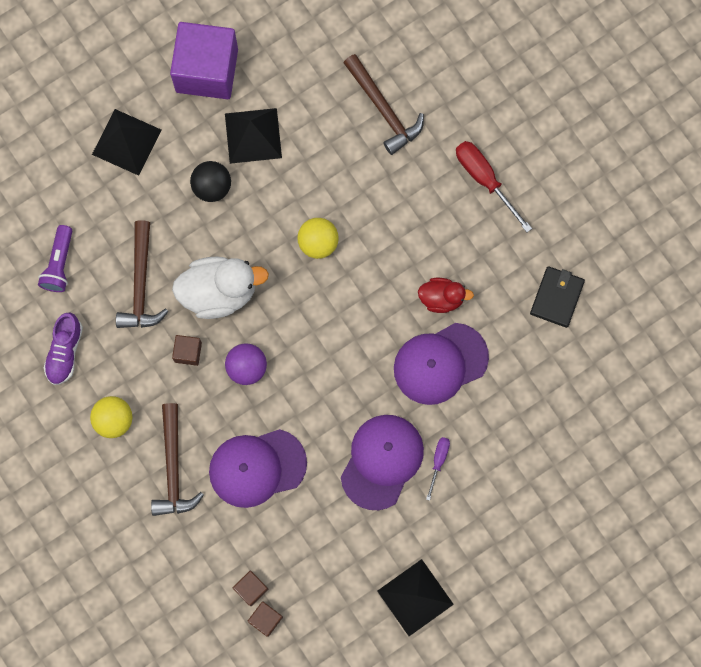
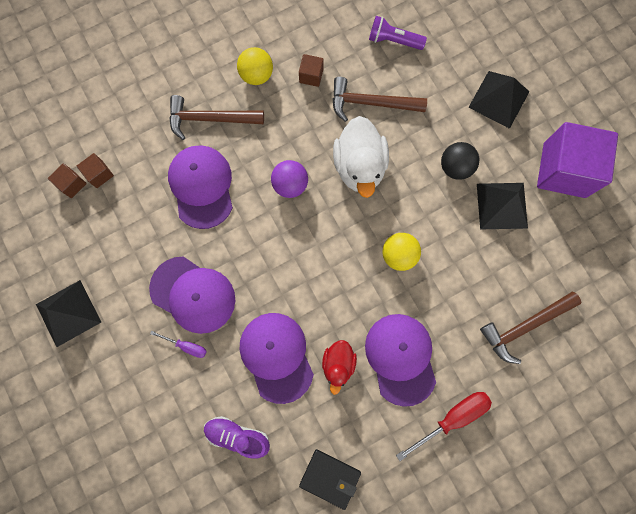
camera: 95 degrees right, 0 degrees up
purple shoe [44,313,83,385] -> purple shoe moved to [204,416,270,459]
brown cube [172,335,202,366] -> brown cube moved to [299,54,324,87]
none -> purple cap [365,314,436,407]

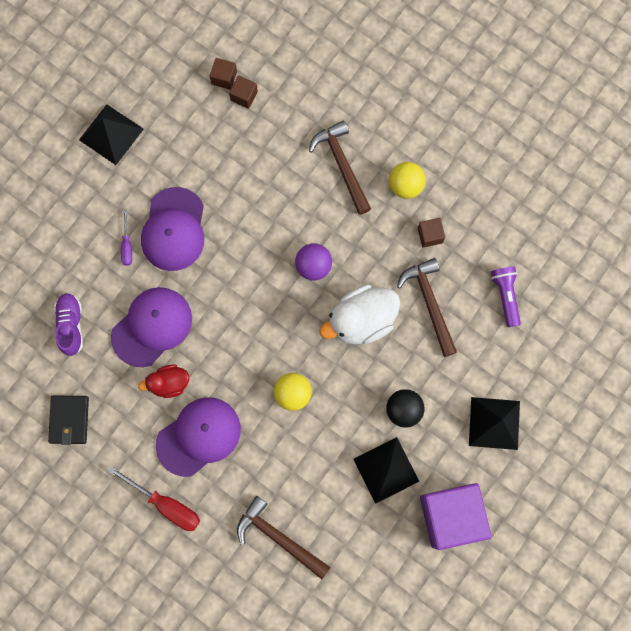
camera: 65 degrees right, 0 degrees up
purple cap [168,145,233,229] -> none

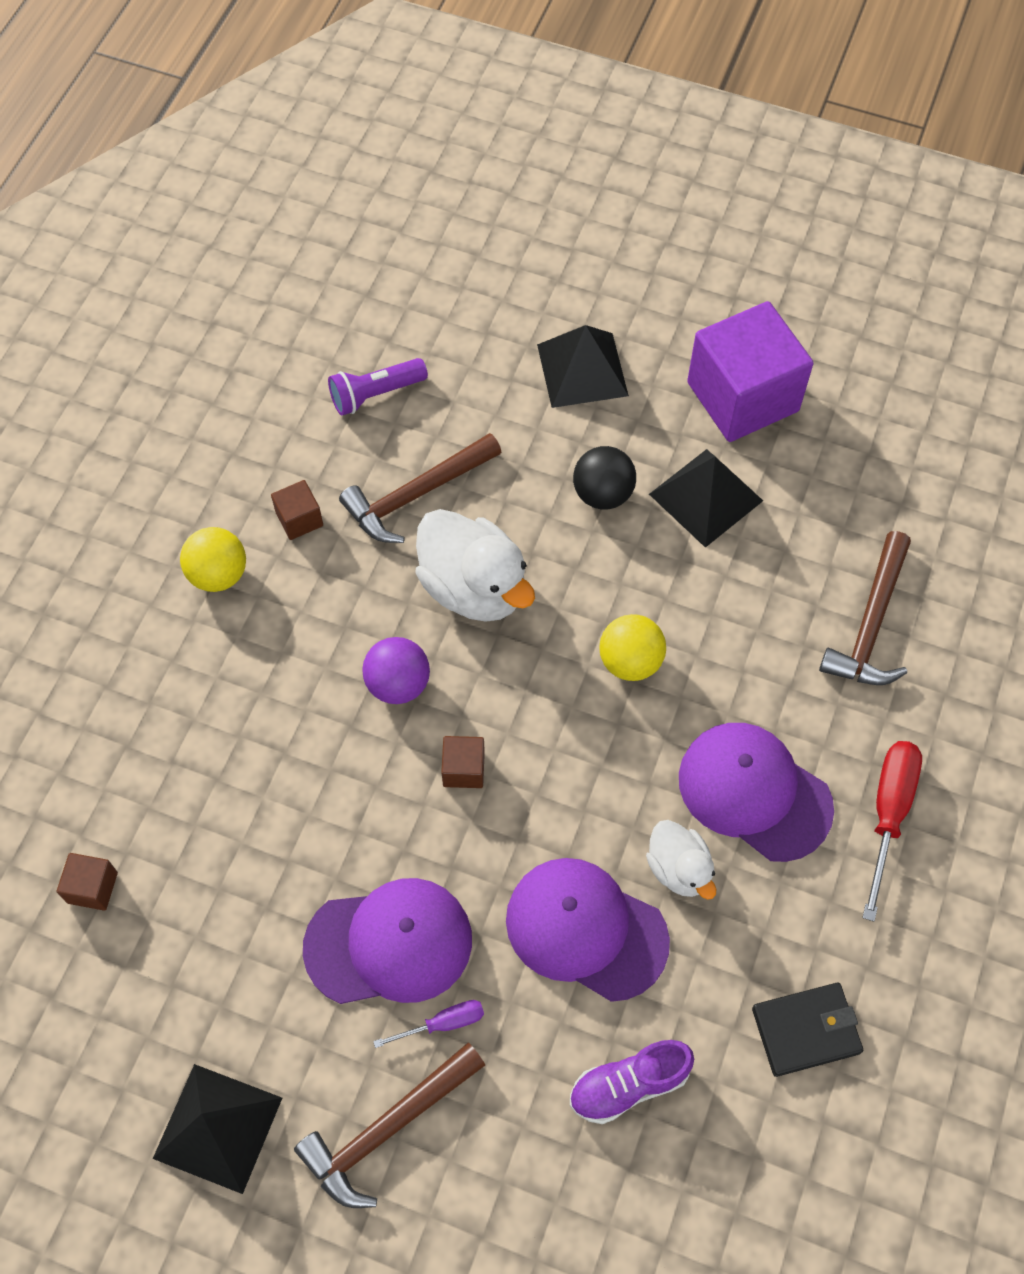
camera: 105 degrees left, 15 degrees down
red duck [138,365,189,398] -> white duck [646,820,716,900]
brown cube [210,58,237,90] -> brown cube moved to [441,736,485,788]
brown hammer [309,121,371,215] -> brown hammer moved to [294,1043,485,1208]

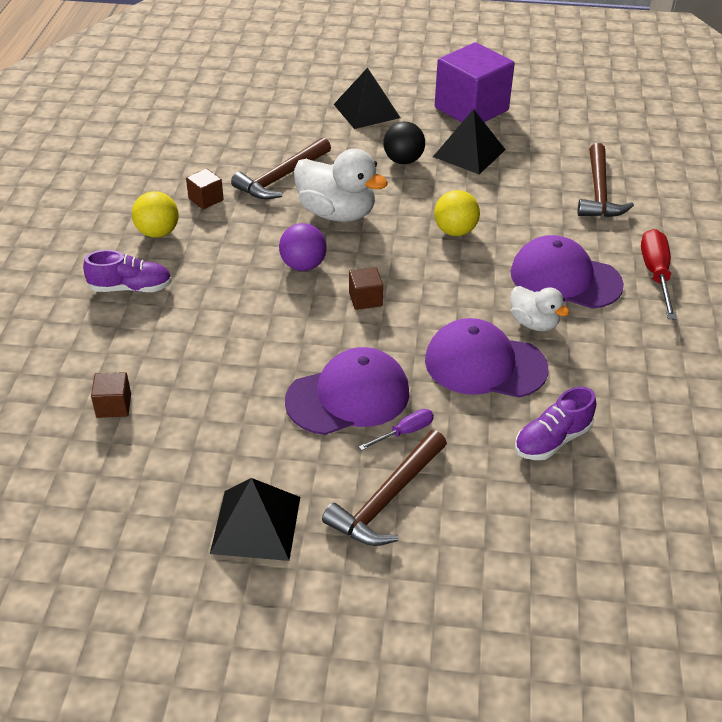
camera: 15 degrees left, 20 degrees down
purple flashlight [328,358,428,416] -> none
black wallet [752,983,863,1077] -> none
none -> purple shoe [83,250,172,292]

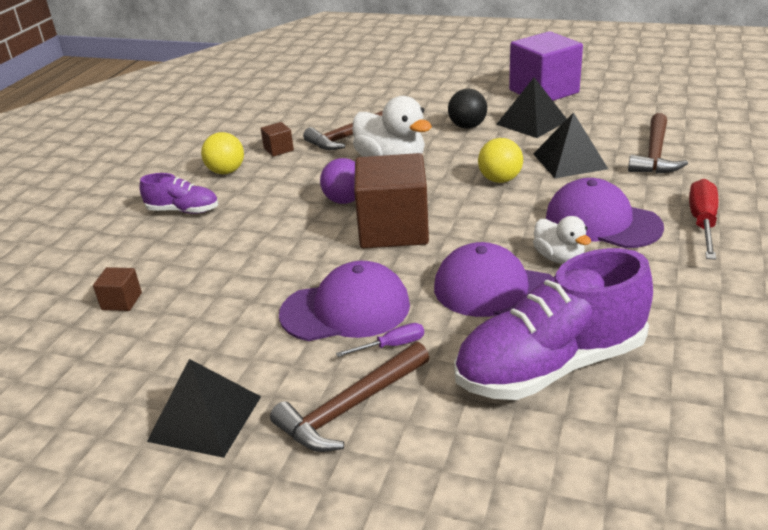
camera: 15 degrees right, 10 degrees down
black pyramid [334,68,400,129] -> black pyramid moved to [533,112,608,178]
brown cube [349,267,383,310] -> brown cube [354,153,429,249], size x2.36
purple shoe [515,387,596,460] -> purple shoe [454,248,653,400], size x1.98

